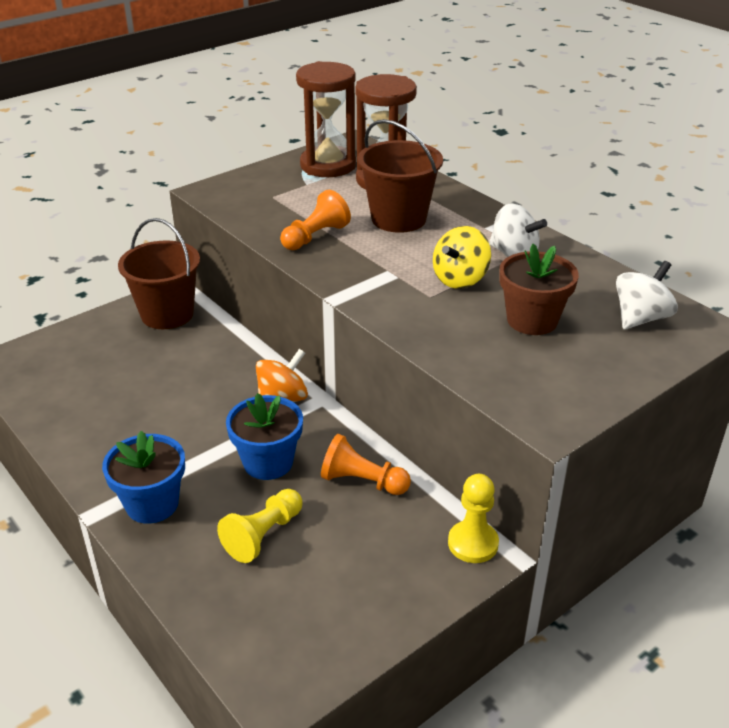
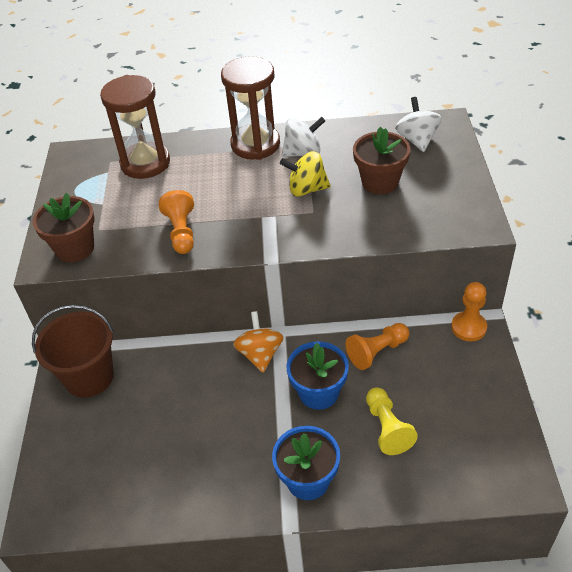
camera: 50 degrees left, 10 degrees up
brown hourglass [296,61,356,177] -> brown hourglass moved to [221,56,280,160]
brown bucket [358,119,443,233] -> none
yellow spinning top [433,226,491,289] -> yellow spinning top turned 105 degrees clockwise [280,151,331,197]
yellow pawn [448,474,499,563] -> orange pawn [451,282,487,341]
none -> brown flower pot [32,193,95,262]

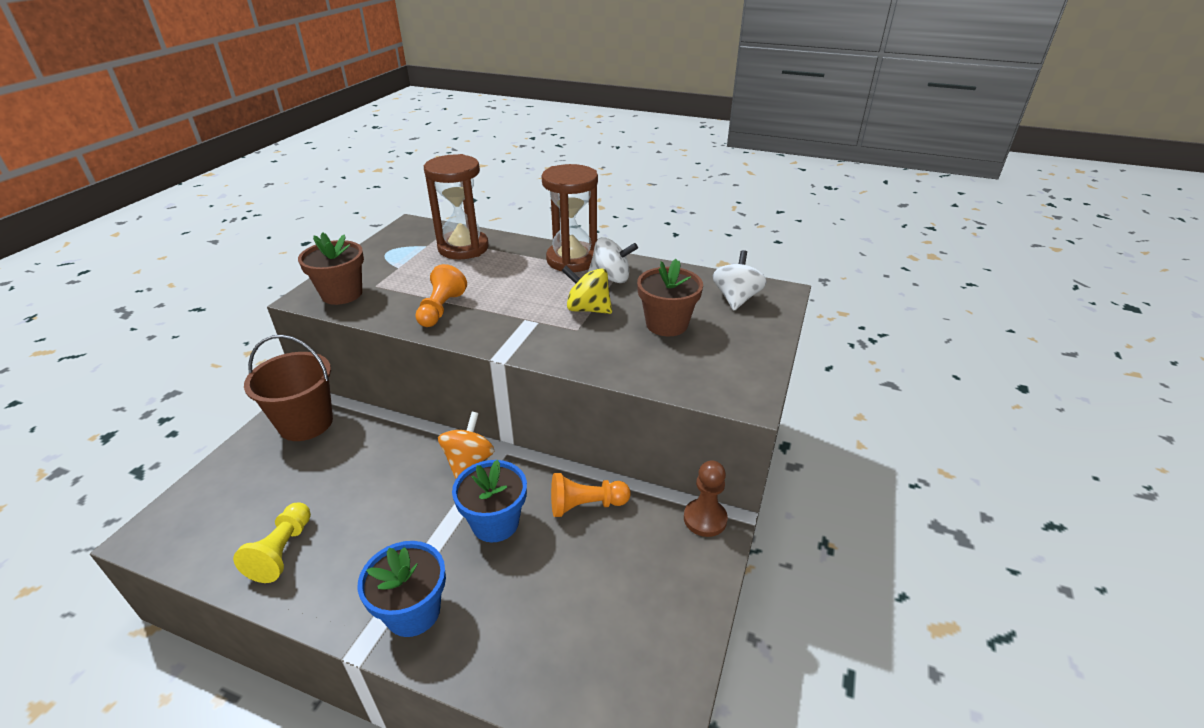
camera: 20 degrees right, 10 degrees down
yellow pawn [366,387,418,455] -> yellow pawn moved to [233,502,311,583]
orange pawn [451,282,487,341] -> brown pawn [684,460,728,537]

